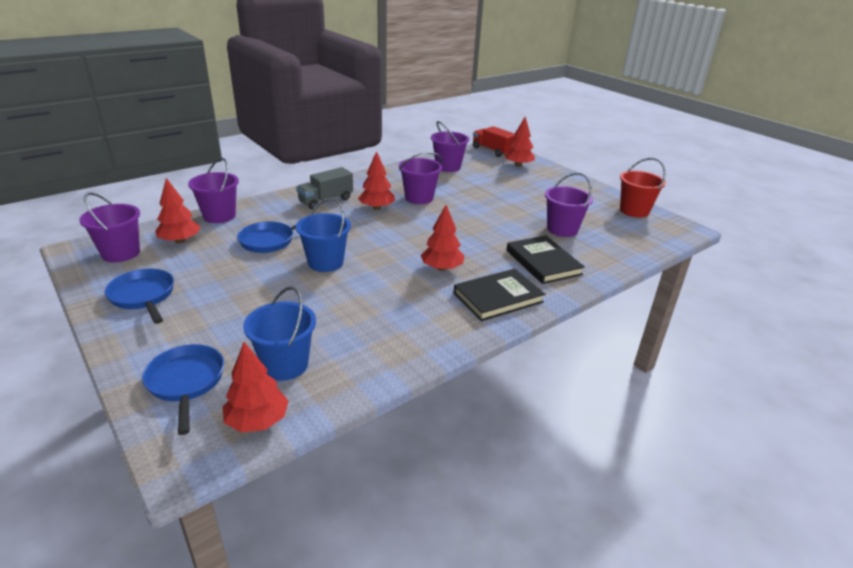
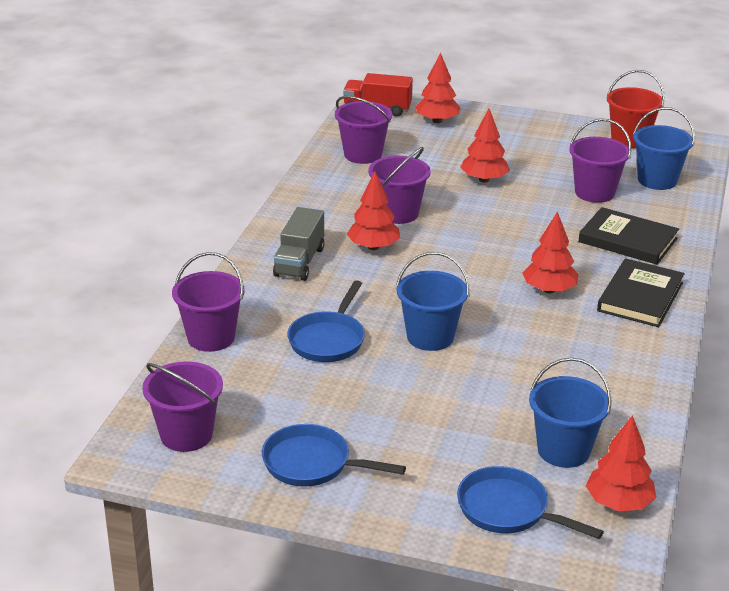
camera: 35 degrees left, 0 degrees up
red tree [155,178,200,243] -> red tree moved to [460,109,510,183]
none -> blue bucket [633,107,695,190]

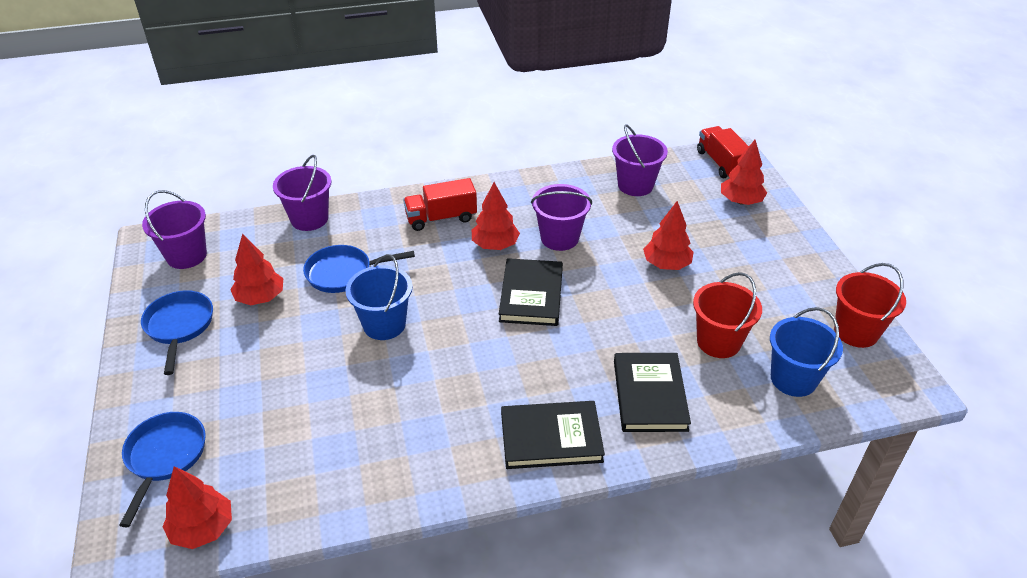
camera: 60 degrees right, 10 degrees up
grey truck [273,207,325,281] -> red truck [403,178,477,231]
red tree [522,212,579,293] -> red tree moved to [230,233,283,305]
blue bucket [529,357,612,468] -> none
purple bucket [569,119,631,203] -> red bucket [693,272,762,358]
none -> black book [499,258,563,326]

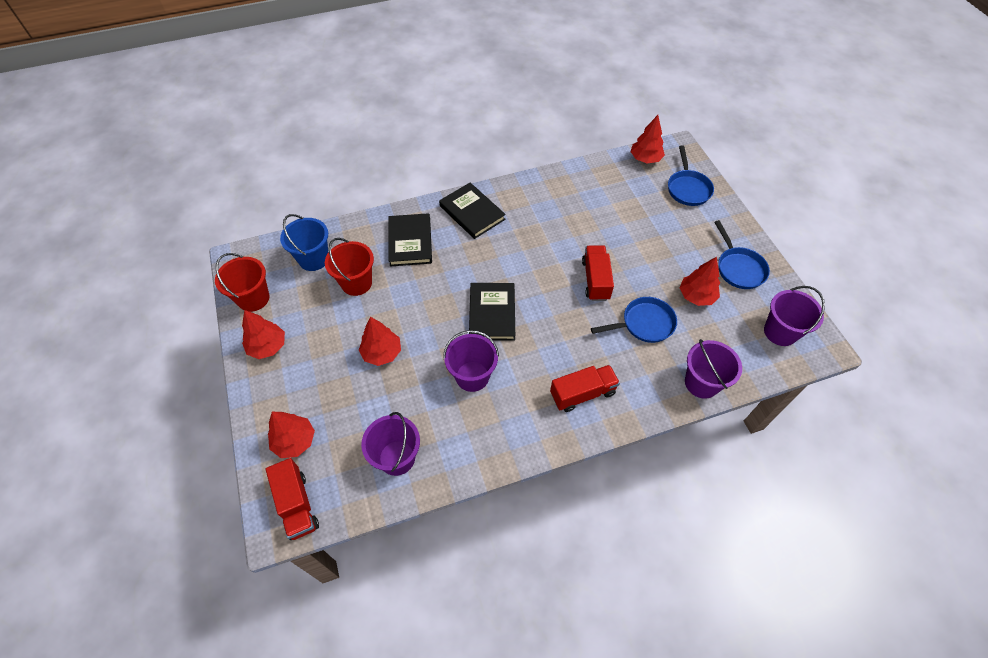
camera: 175 degrees right, 15 degrees up
blue bucket [346,254,412,340] -> red truck [582,245,614,301]
red tree [472,182,520,250] -> red tree moved to [242,310,285,359]
black book [501,401,605,469] -> black book turned 60 degrees clockwise [439,182,506,239]

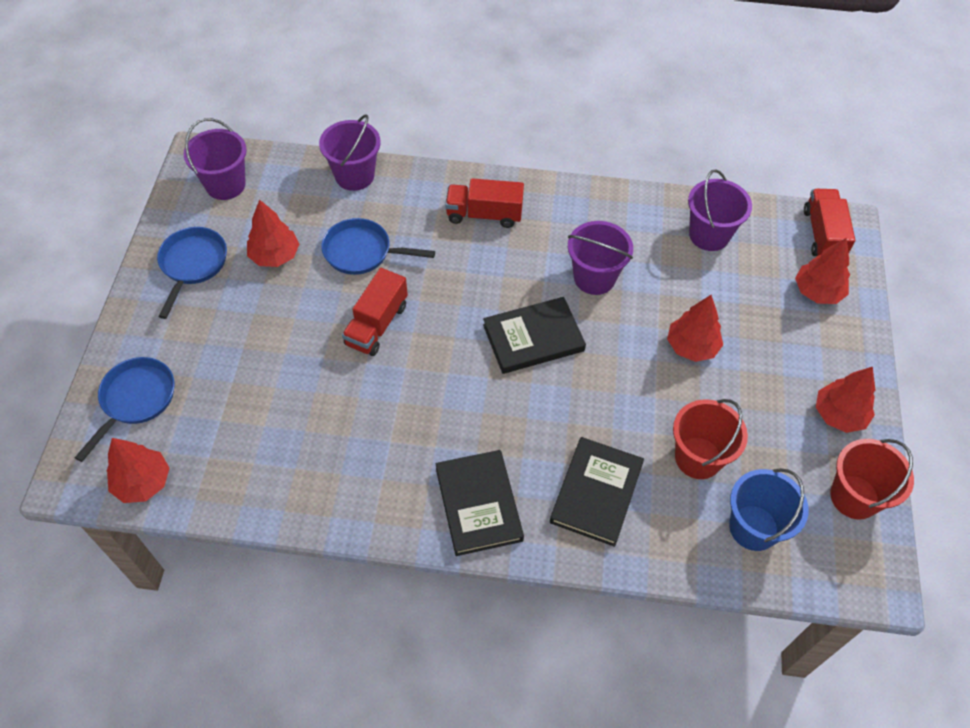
camera: 155 degrees left, 0 degrees up
black book [469,283,515,341] -> black book turned 45 degrees clockwise [483,297,586,374]

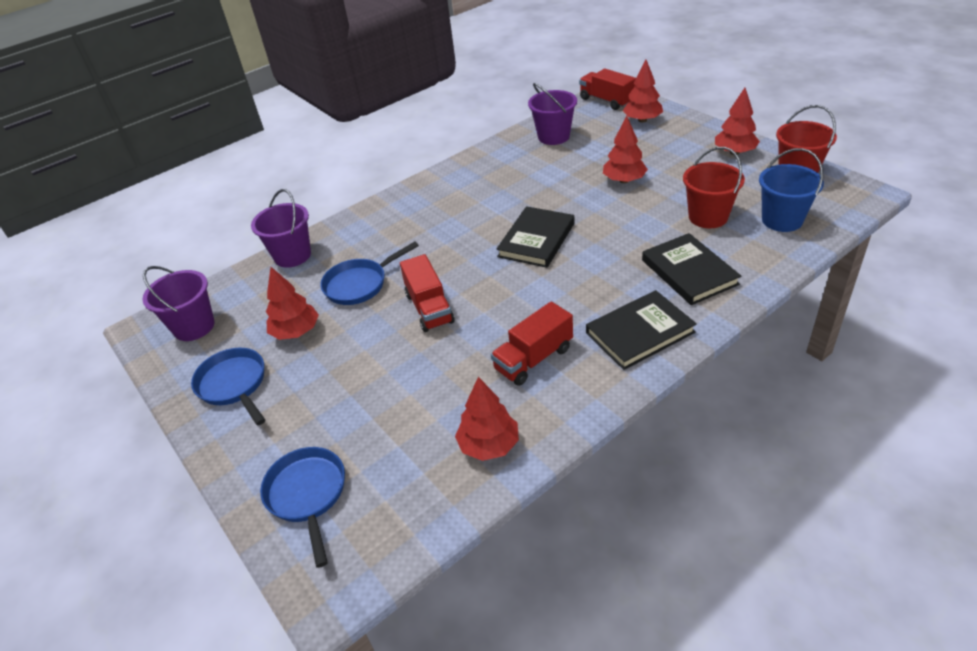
camera: 40 degrees left, 15 degrees down
red tree [107,438,169,503] -> red tree moved to [455,377,519,461]
black book [436,450,524,556] -> black book turned 60 degrees counterclockwise [586,290,697,370]
red truck [445,178,524,228] -> red truck moved to [491,301,573,386]
purple bucket [568,221,633,295] -> none

